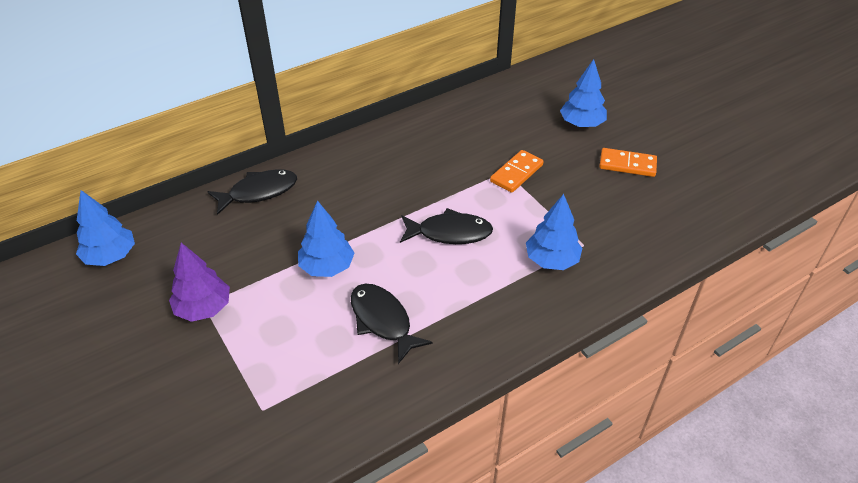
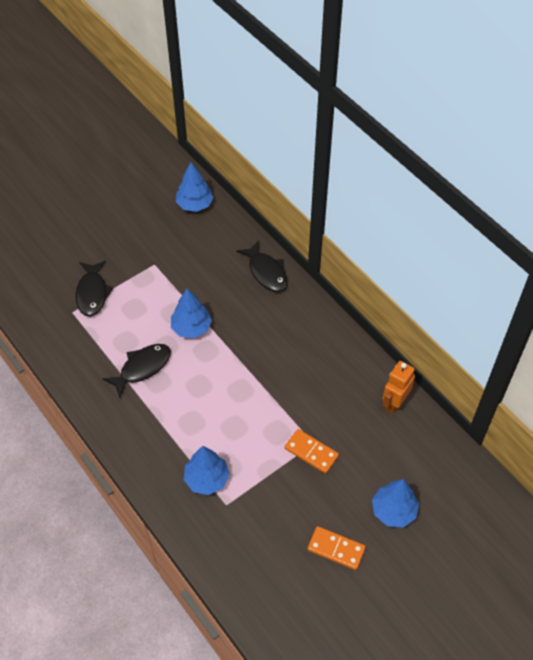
camera: 85 degrees right, 10 degrees up
purple tree [169,243,230,322] -> none
black fish [400,208,493,244] -> black fish moved to [76,261,114,317]
orange domino [599,148,657,177] -> orange domino turned 75 degrees counterclockwise [307,526,366,570]
none -> orange robot [382,361,415,414]

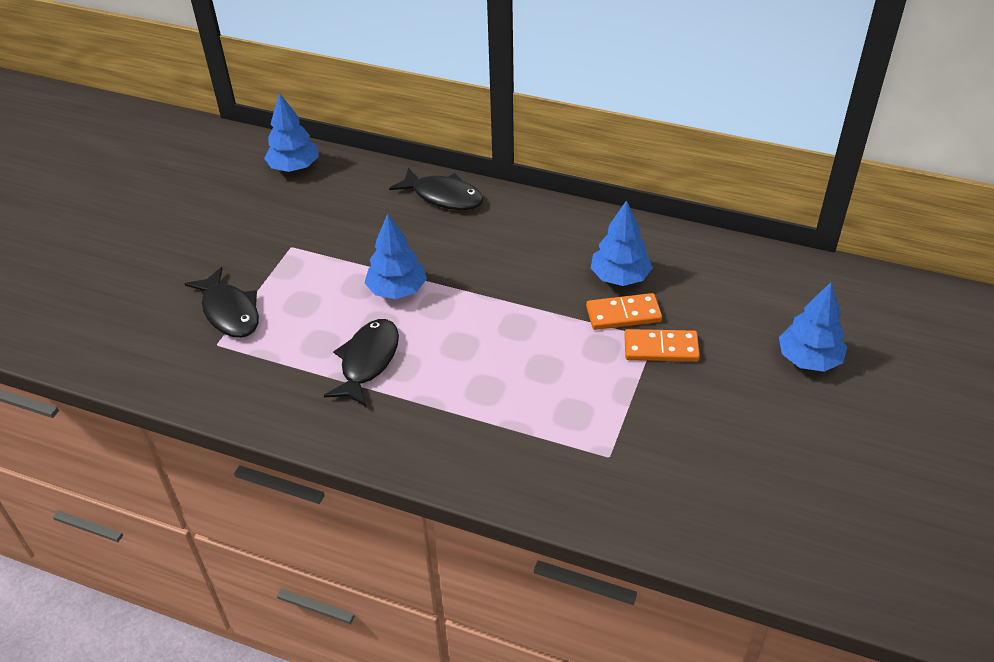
camera: 30 degrees left, 10 degrees down
blue tree [184,446,230,495] -> blue tree moved to [591,200,653,286]
orange domino [307,526,366,570] -> orange domino moved to [586,293,662,330]
orange robot [382,361,415,414] -> none

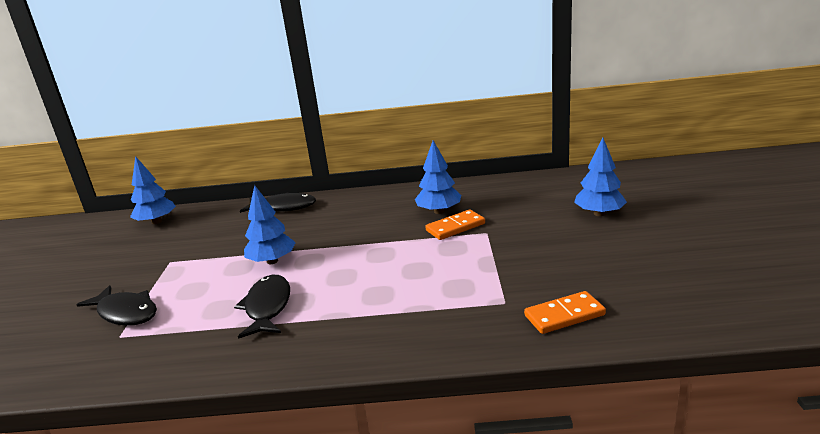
camera: 20 degrees left, 20 degrees down
orange domino [624,329,700,362] -> orange domino moved to [524,291,606,334]

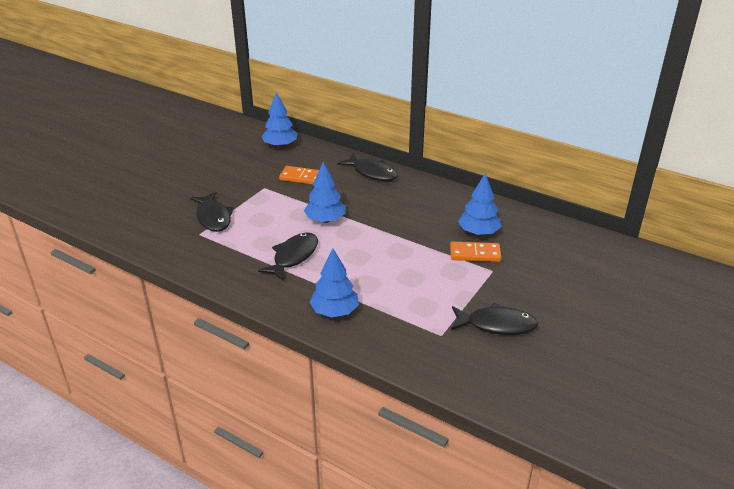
camera: 30 degrees right, 10 degrees up
orange domino [524,291,606,334] -> orange domino moved to [279,166,319,184]
blue tree [574,138,627,216] -> blue tree moved to [310,248,359,318]
none -> black fish [451,303,538,335]

